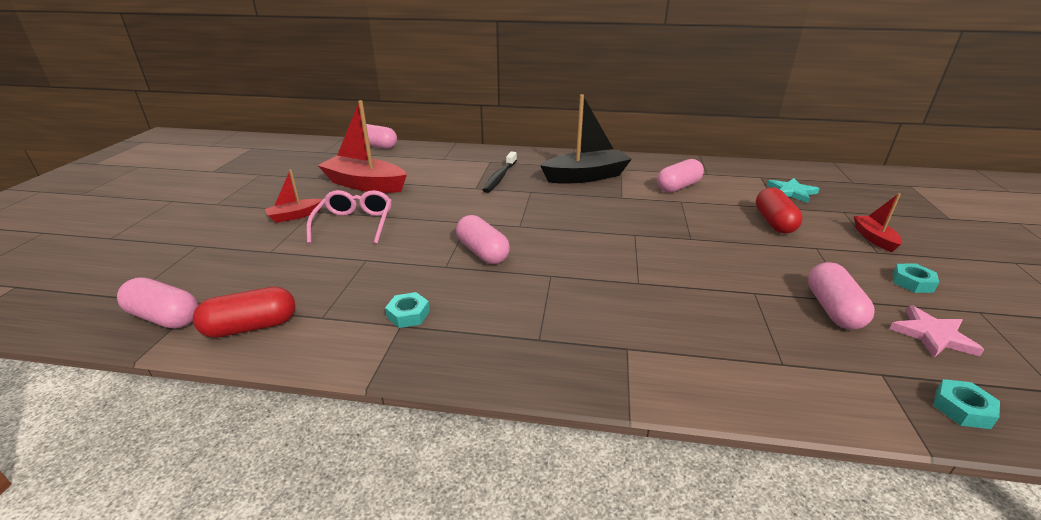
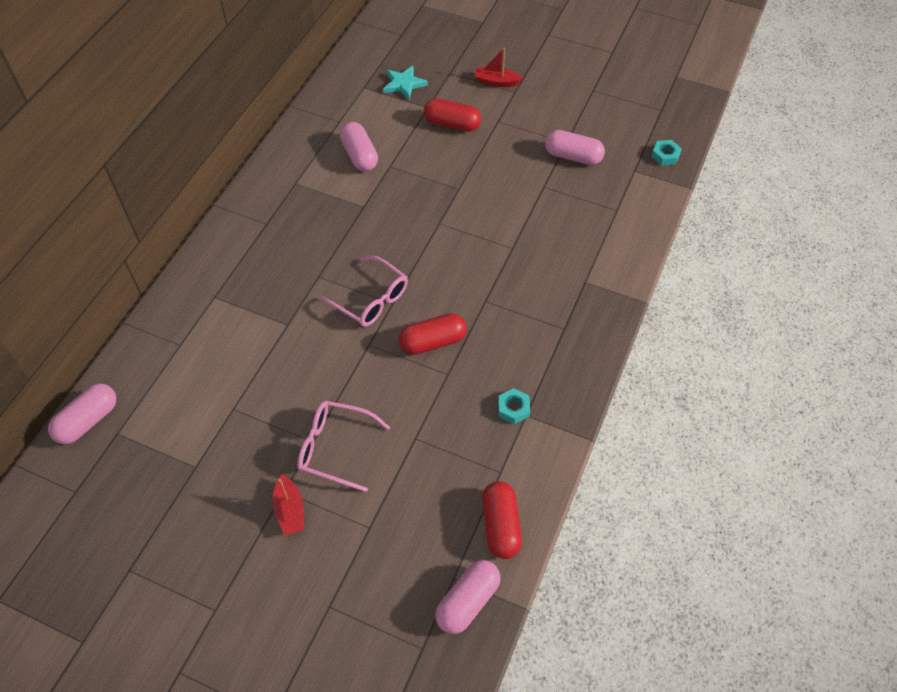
camera: 75 degrees left, 25 degrees up
red boat [318,100,407,193] -> none
pink capsule [456,215,510,264] -> red capsule [399,313,467,355]
black toothbrush [483,152,517,193] -> none
black boat [540,94,632,183] -> none
pink star [889,305,984,358] -> none
turquoise nut [893,264,939,293] -> none
none -> pink glasses [318,256,408,327]

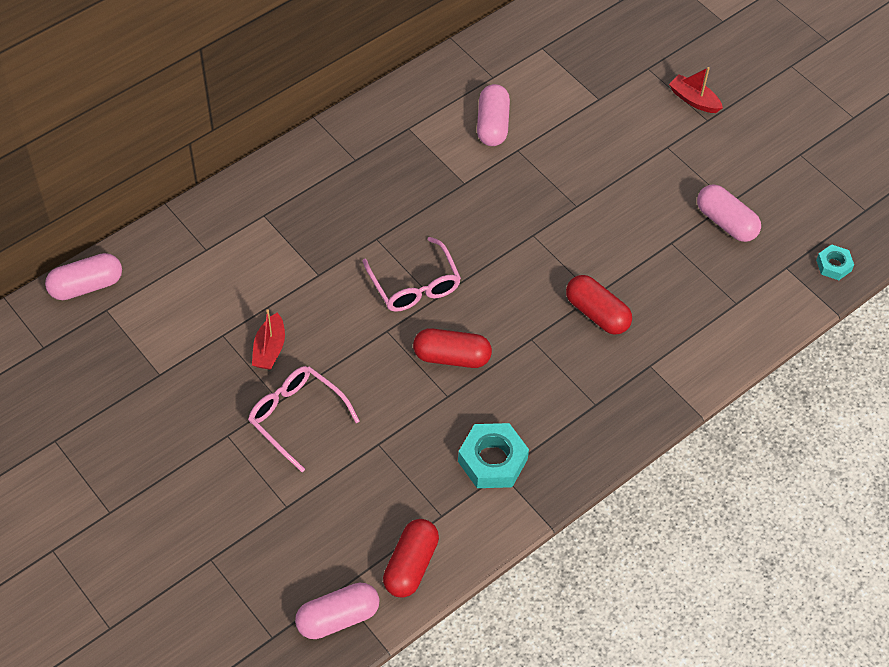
camera: 25 degrees right, 0 degrees up
red boat [273,474,304,536] -> red boat moved to [252,309,285,370]
turquoise star [383,65,428,100] -> none
red capsule [424,98,481,132] -> red capsule moved to [566,275,632,335]
turquoise nut [498,388,530,424] -> turquoise nut [458,423,529,488], size x1.77

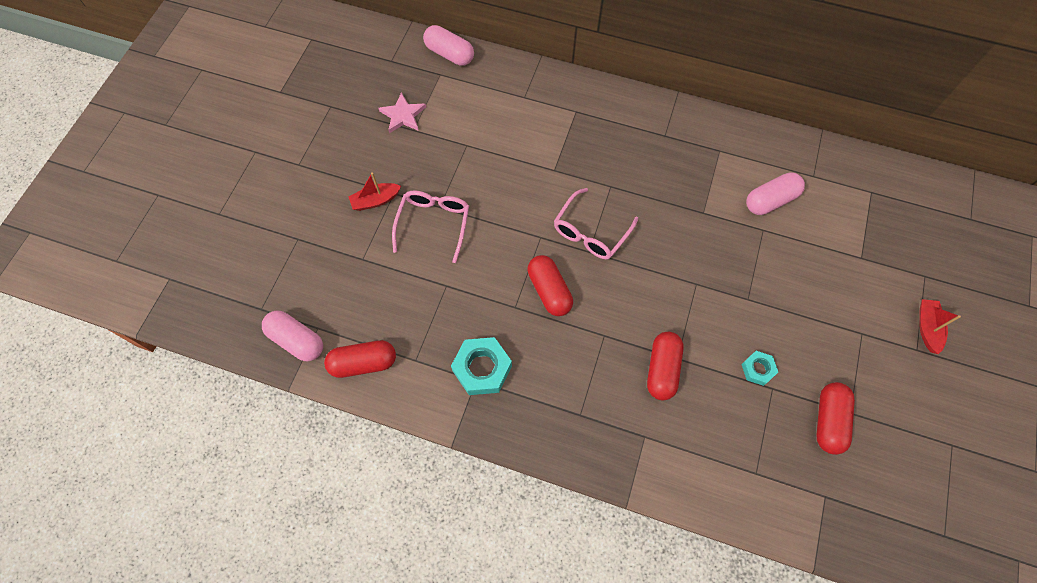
camera: 60 degrees right, 10 degrees up
red boat [252,309,285,370] -> red boat moved to [349,172,401,211]
pink capsule [697,184,761,242] -> red capsule [816,382,855,455]
turquoise nut [816,244,854,280] -> turquoise nut moved to [741,351,778,386]
none -> pink star [378,92,426,133]

